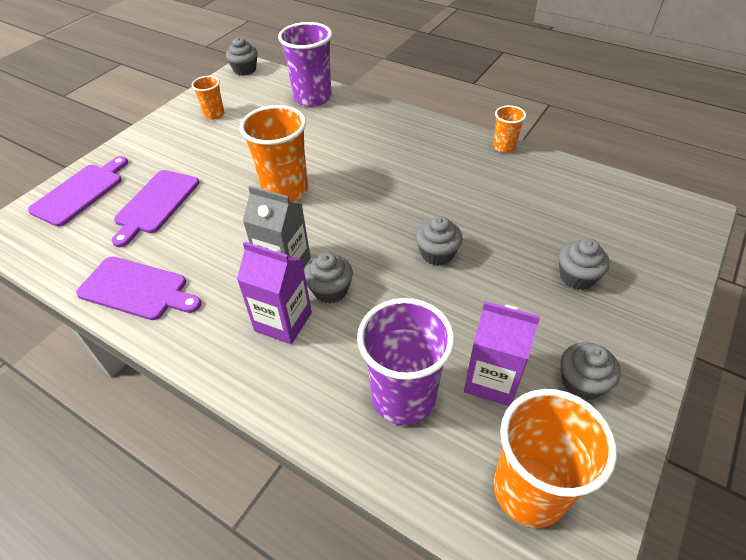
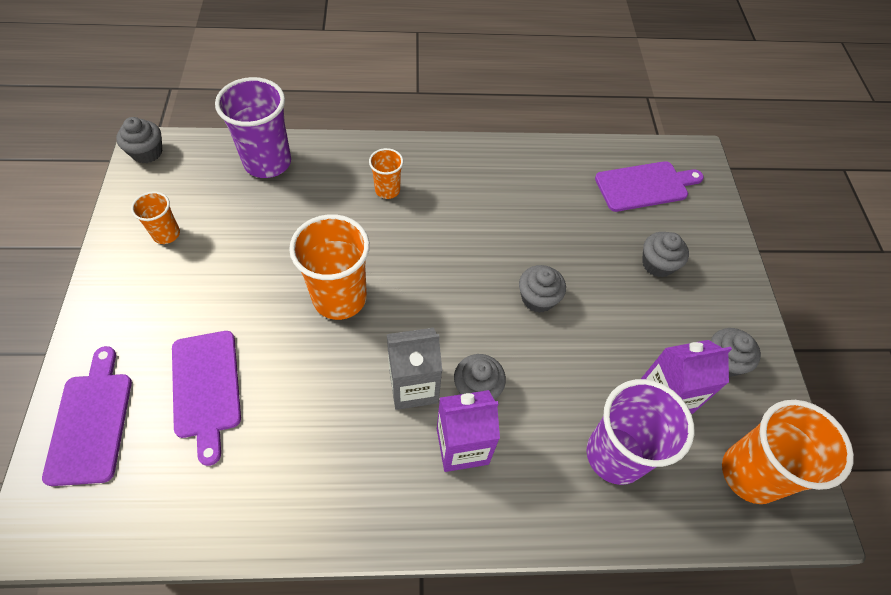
camera: 40 degrees left, 10 degrees up
purple cutting board [76,256,201,320] -> purple cutting board moved to [595,161,704,212]
orange cup [493,105,526,153] -> orange cup moved to [369,148,403,199]

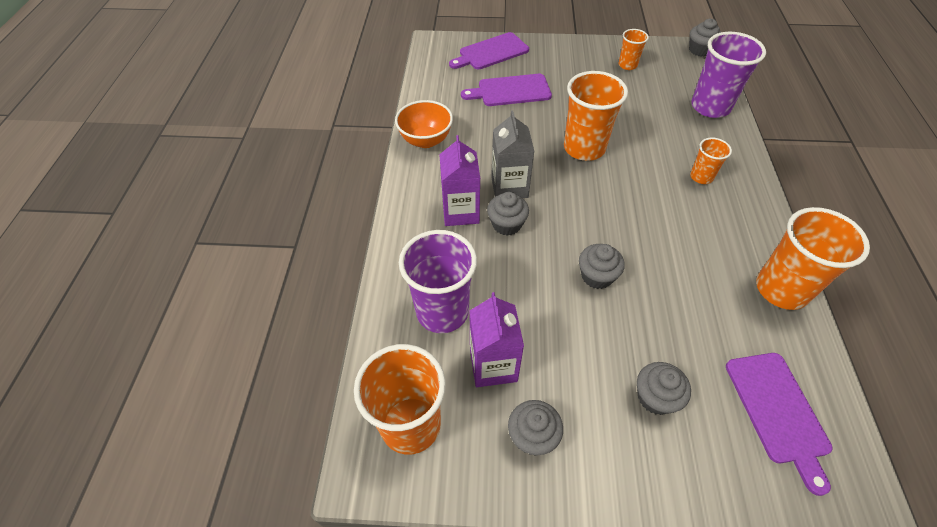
camera: 100 degrees right, 5 degrees down
purple cutting board [42,346,132,486] -> purple cutting board turned 150 degrees clockwise [449,32,529,69]
none -> orange bowl [395,100,453,148]
none -> orange cup [756,207,870,310]

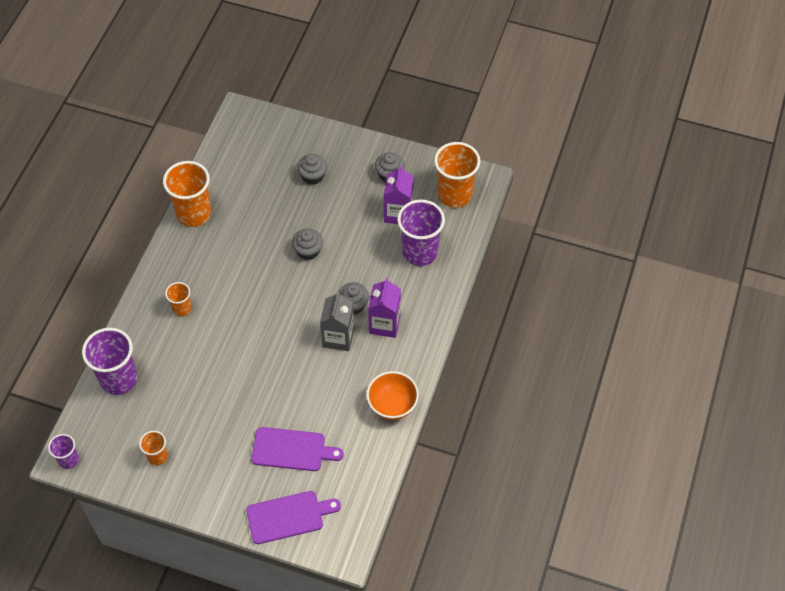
camera: 165 degrees left, 5 degrees up
orange cup [564,71,628,161] -> none
grey cupcake [689,19,721,57] -> purple cup [48,434,79,469]
purple cutting board [726,353,832,496] -> none

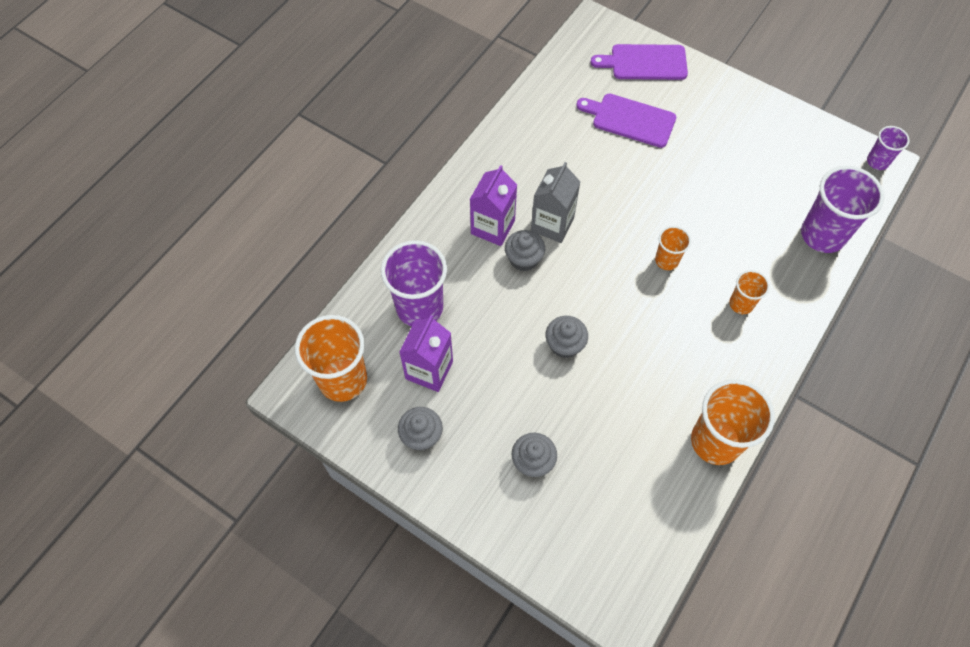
camera: 165 degrees left, 5 degrees up
orange cup [139,431,168,466] -> orange cup moved to [655,226,691,270]
orange bowl [367,371,419,420] -> none

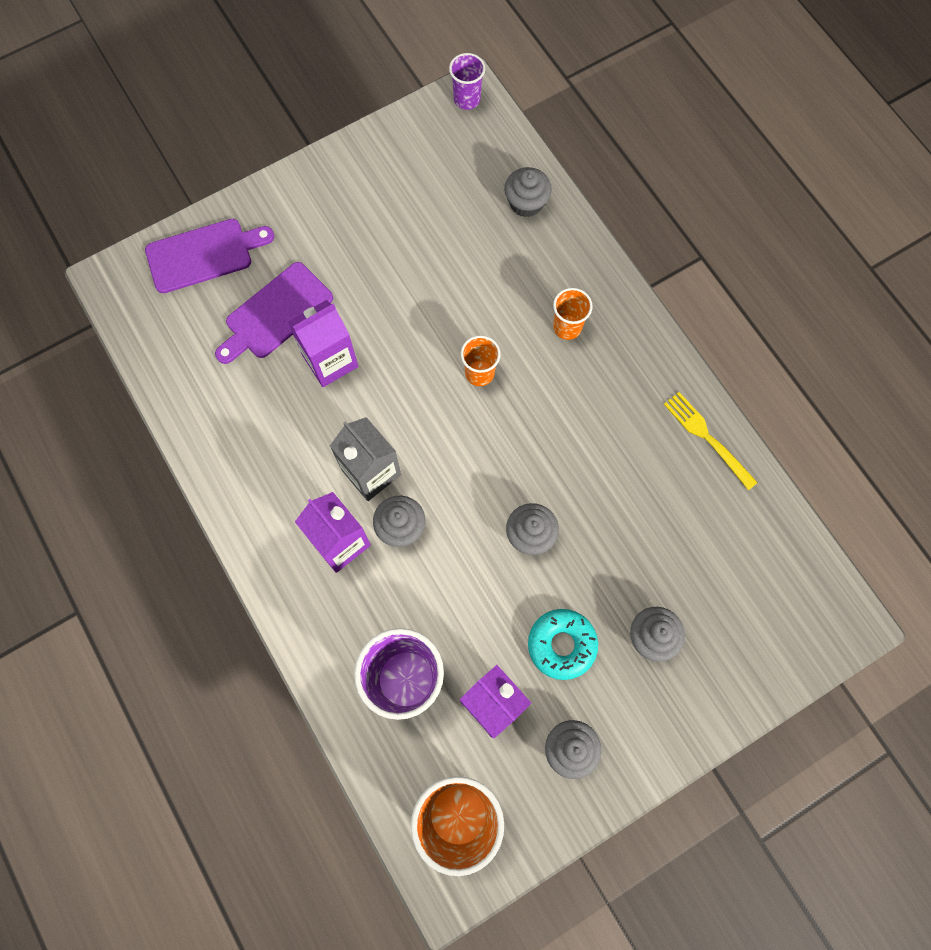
camera: 65 degrees left, 10 degrees up
purple cutting board [590,44,688,80] -> purple cutting board turned 135 degrees counterclockwise [145,219,274,293]
orange cup [691,379,775,465] -> yellow fork [663,392,758,490]
purple cup [801,166,884,253] -> grey cupcake [504,167,552,217]
none -> purple carton [288,300,358,387]
none -> turquoise donut [528,609,598,680]

